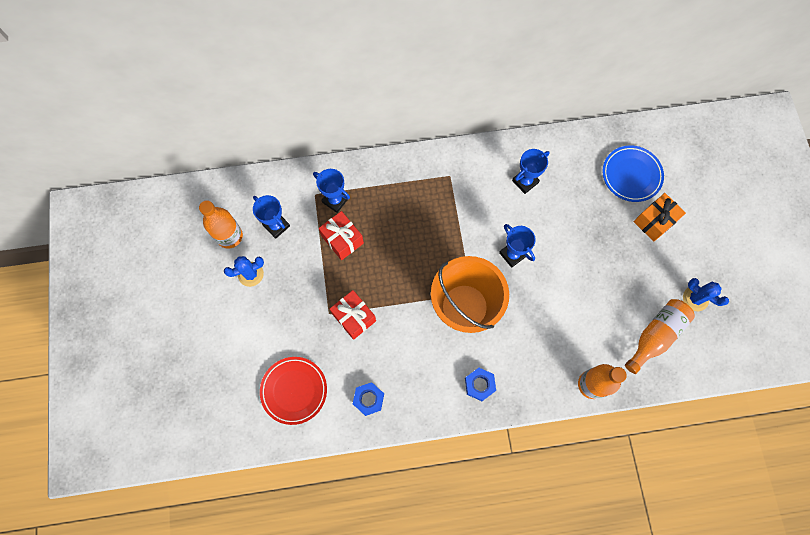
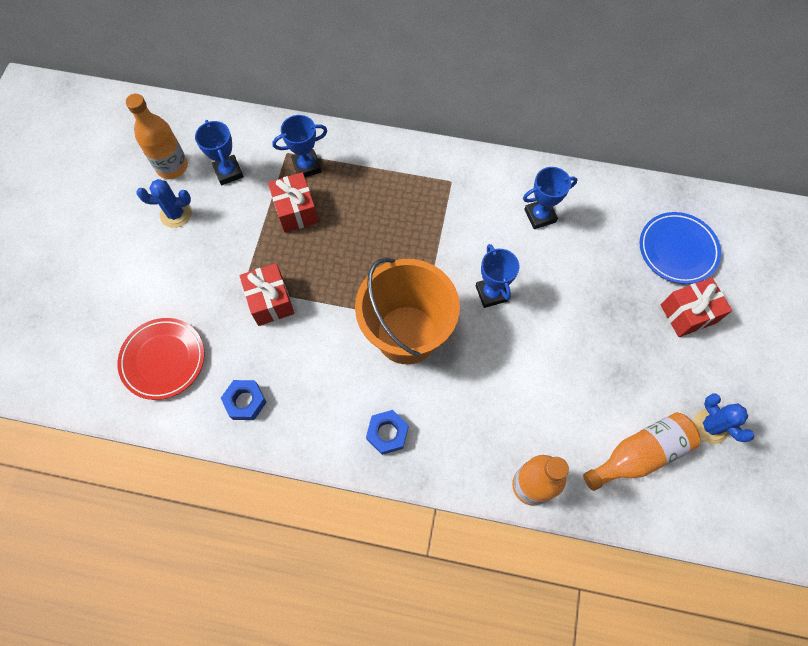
camera: 20 degrees right, 5 degrees down
blue trophy [313,169,350,213] -> blue trophy turned 75 degrees counterclockwise [272,115,327,177]
orange gift [633,193,686,242] -> red gift [661,278,732,337]

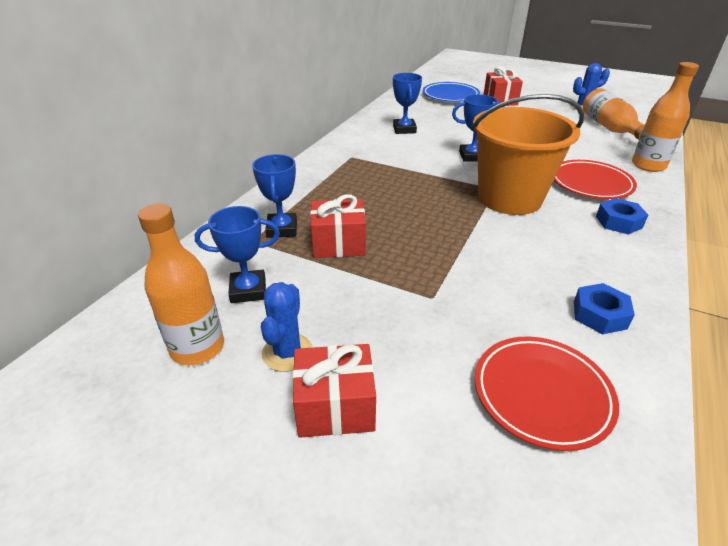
camera: 75 degrees left, 30 degrees down
red gift [239,263,294,326] -> red gift moved to [293,344,376,438]
none -> red plate [554,160,637,199]

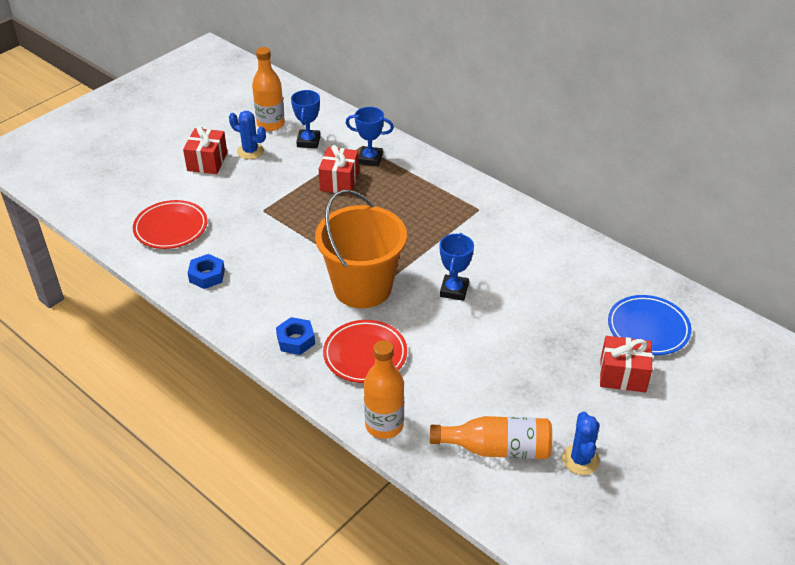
camera: 105 degrees right, 5 degrees up
blue trophy [393,73,422,134] -> none

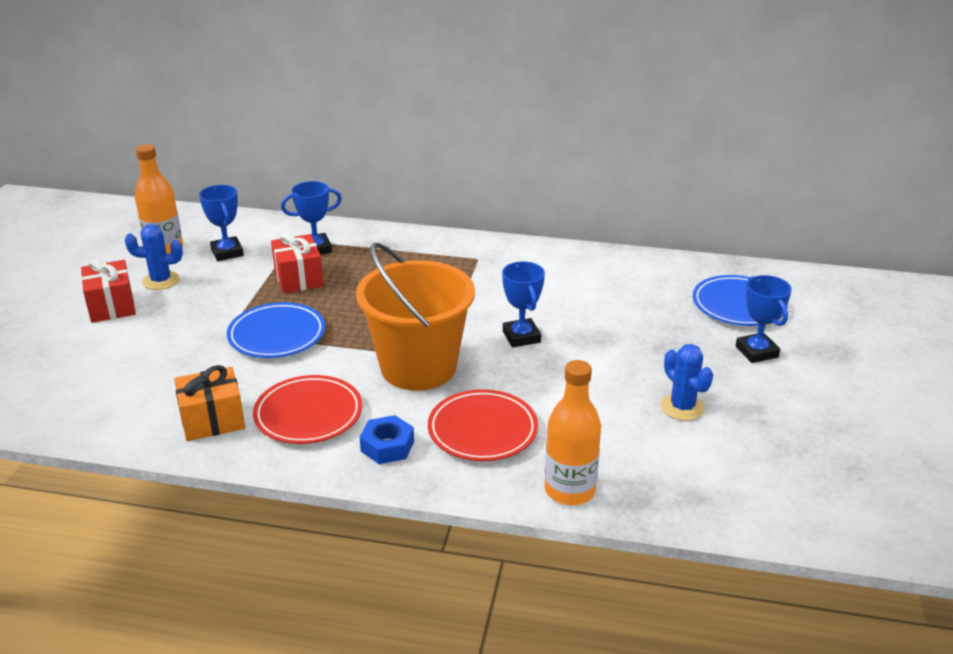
camera: 30 degrees left, 10 degrees down
red plate [133,200,208,249] -> red plate moved to [253,375,362,444]
blue nut [188,254,225,289] -> orange gift [174,365,245,441]
orange bottle [430,416,552,459] -> none
blue cactus [562,412,600,475] -> blue cactus moved to [661,344,713,421]
red gift [600,336,653,393] -> blue trophy [736,275,792,363]
none -> blue plate [227,302,325,358]

